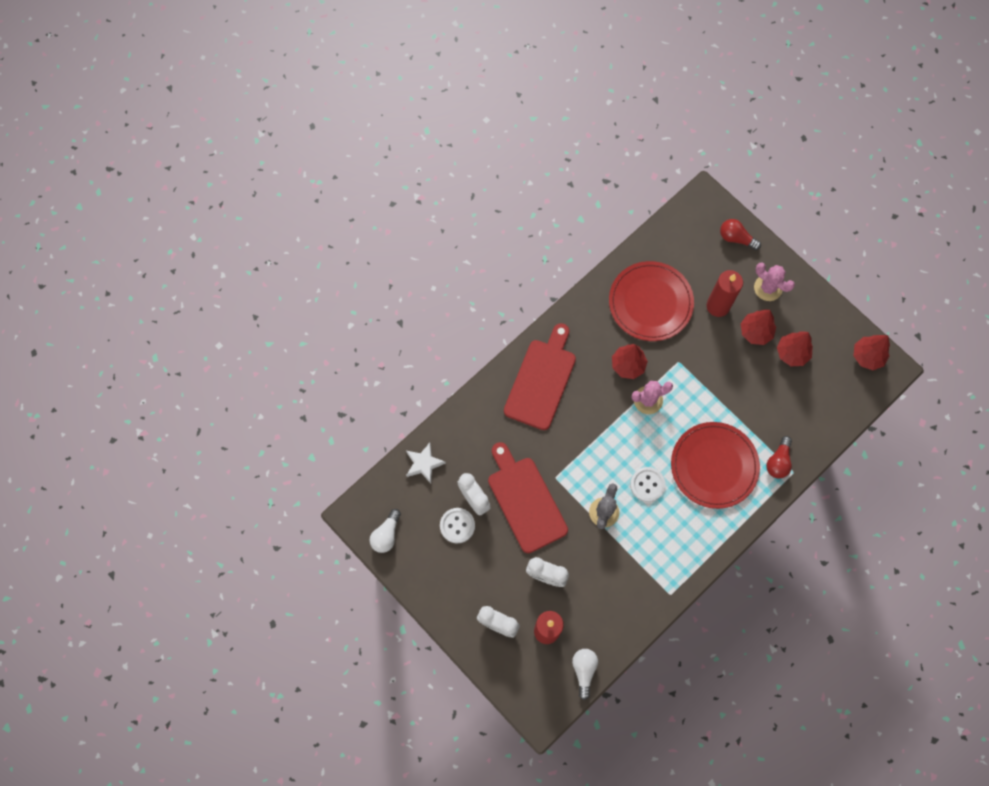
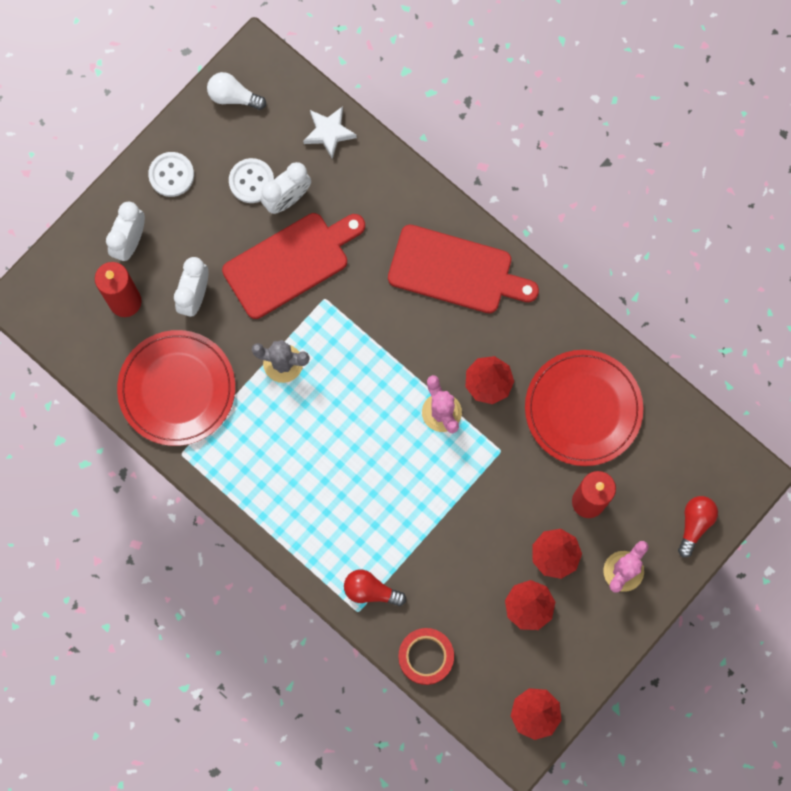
camera: 85 degrees right, 5 degrees up
white light bulb [572,649,598,700] -> none
white button [630,467,666,502] -> white button moved to [148,152,194,197]
red plate [671,422,760,509] -> red plate moved to [117,330,235,446]
none -> red tape [398,628,454,685]

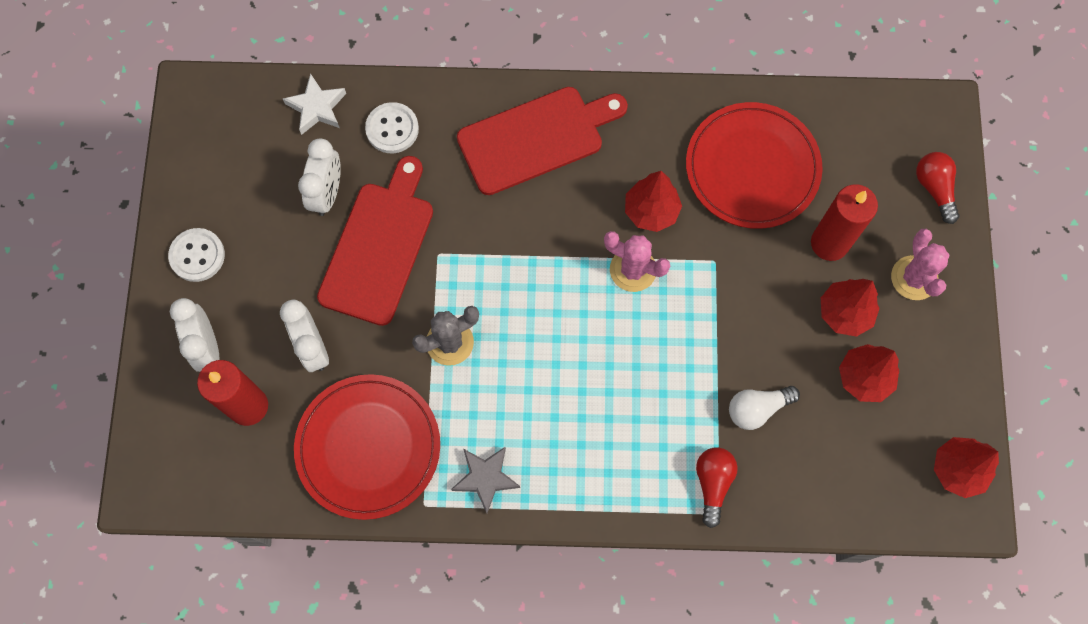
camera: 40 degrees left, 5 degrees down
white light bulb [207,72,266,110] -> white light bulb moved to [729,386,800,430]
white button [229,158,274,203] -> white button moved to [365,102,419,153]
red light bulb [344,570,406,606] -> red light bulb turned 120 degrees clockwise [696,448,738,528]
red tape [398,628,454,685] -> none
none -> grey star [451,447,520,513]

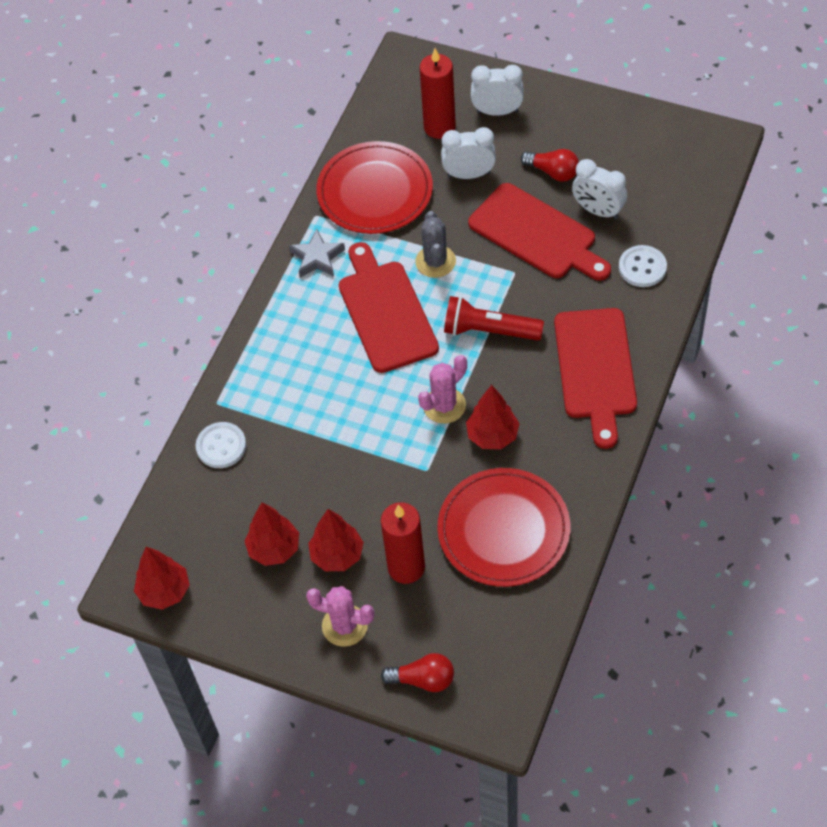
camera: 115 degrees right, 15 degrees down
white button [168,228,225,282] -> white button moved to [196,422,246,468]
white star [283,73,346,135] -> none
red light bulb [696,448,738,528] -> red light bulb moved to [521,149,579,182]
white light bulb [729,386,800,430] -> none
none -> red cutting board [339,242,439,373]
none -> red flashlight [444,296,544,341]

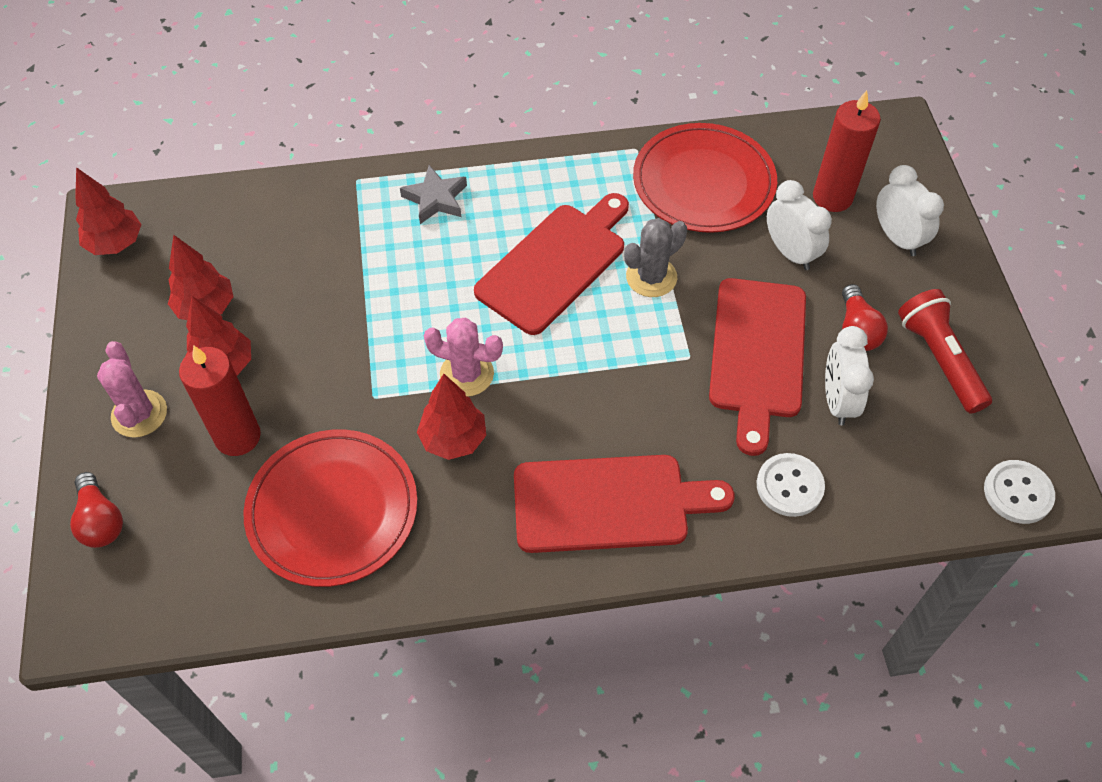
camera: 55 degrees right, 0 degrees up
white button [196,422,246,468] -> white button moved to [984,460,1055,524]
grey star [289,229,345,278] -> grey star moved to [400,165,467,224]
red flashlight [444,296,544,341] -> red flashlight moved to [898,289,992,414]
red cutting board [554,308,637,449] -> red cutting board turned 150 degrees counterclockwise [514,455,735,553]

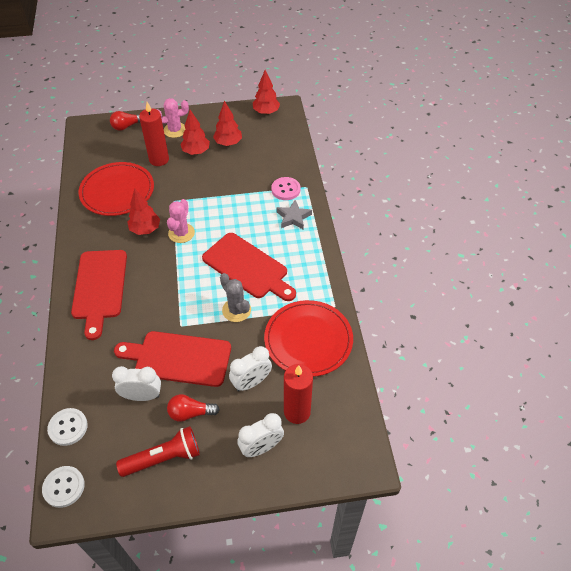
camera: 90 degrees right, 5 degrees down
white button [757,453,825,517] -> white button moved to [47,408,88,446]
none -> pink button [271,177,301,200]

